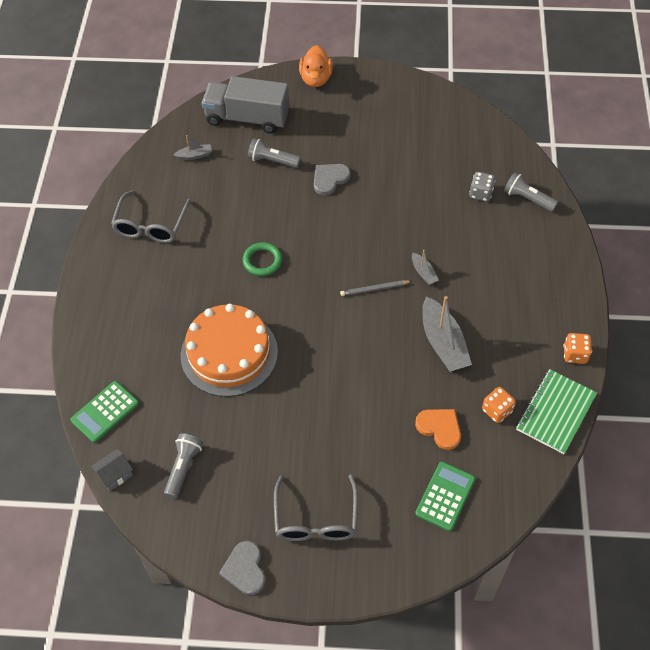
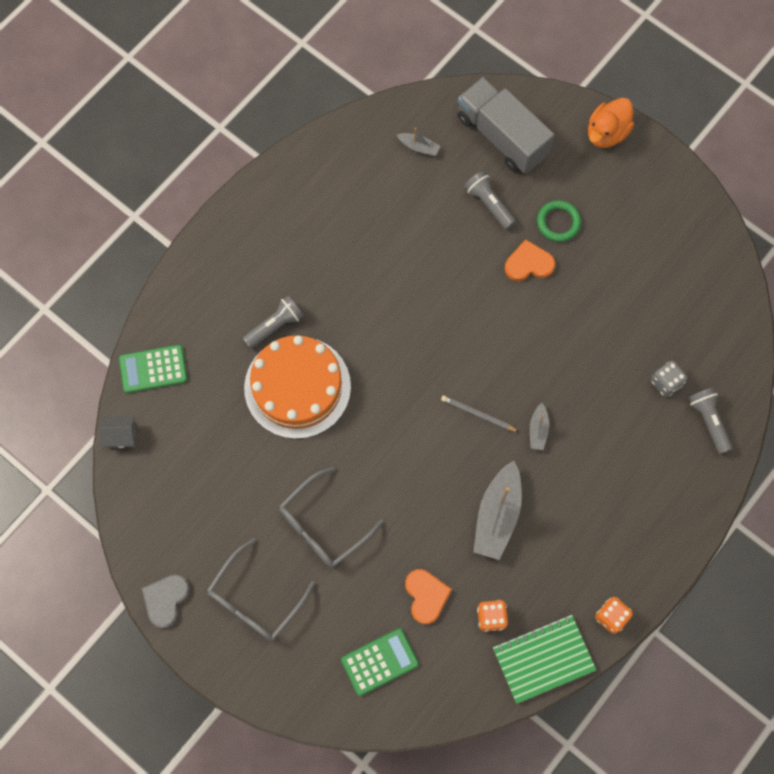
camera: 35 degrees right, 15 degrees up
grey glasses [111,190,191,243] -> grey glasses moved to [279,467,384,568]
grey flashlight [164,433,203,498] -> grey flashlight moved to [243,296,304,349]
green ring [243,242,282,276] -> green ring moved to [537,200,581,242]
grey heart [314,164,351,196] -> orange heart [505,239,555,281]

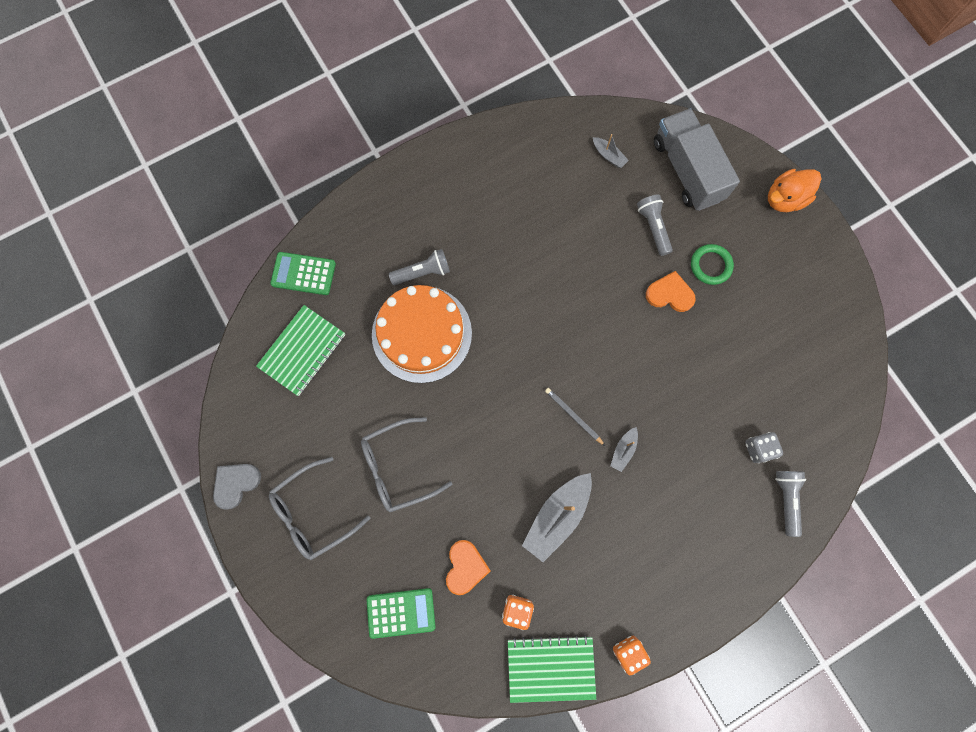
camera: 20 degrees right, 5 degrees up
grey house [99,416,137,448] -> none
none -> green notebook [256,305,345,396]

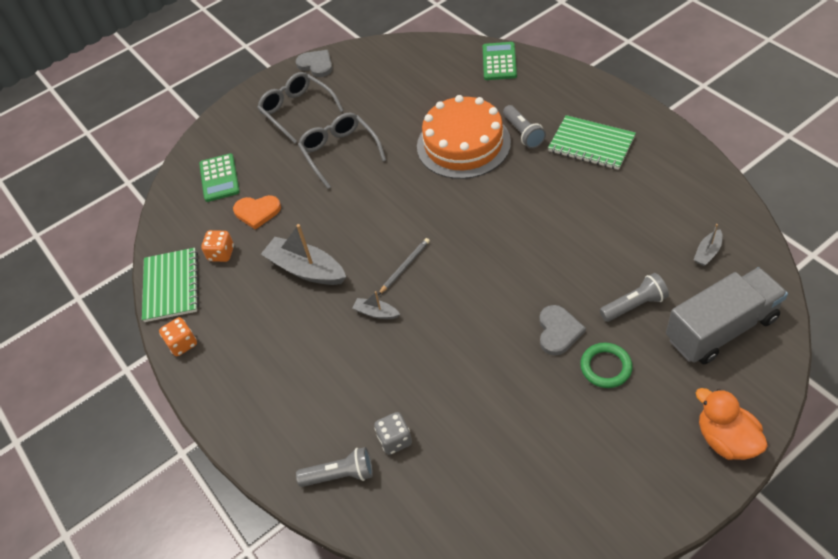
camera: 90 degrees right, 25 degrees down
green notebook [256,305,345,396] -> green notebook moved to [548,115,636,170]
orange heart [646,271,696,312] -> grey heart [540,305,586,356]

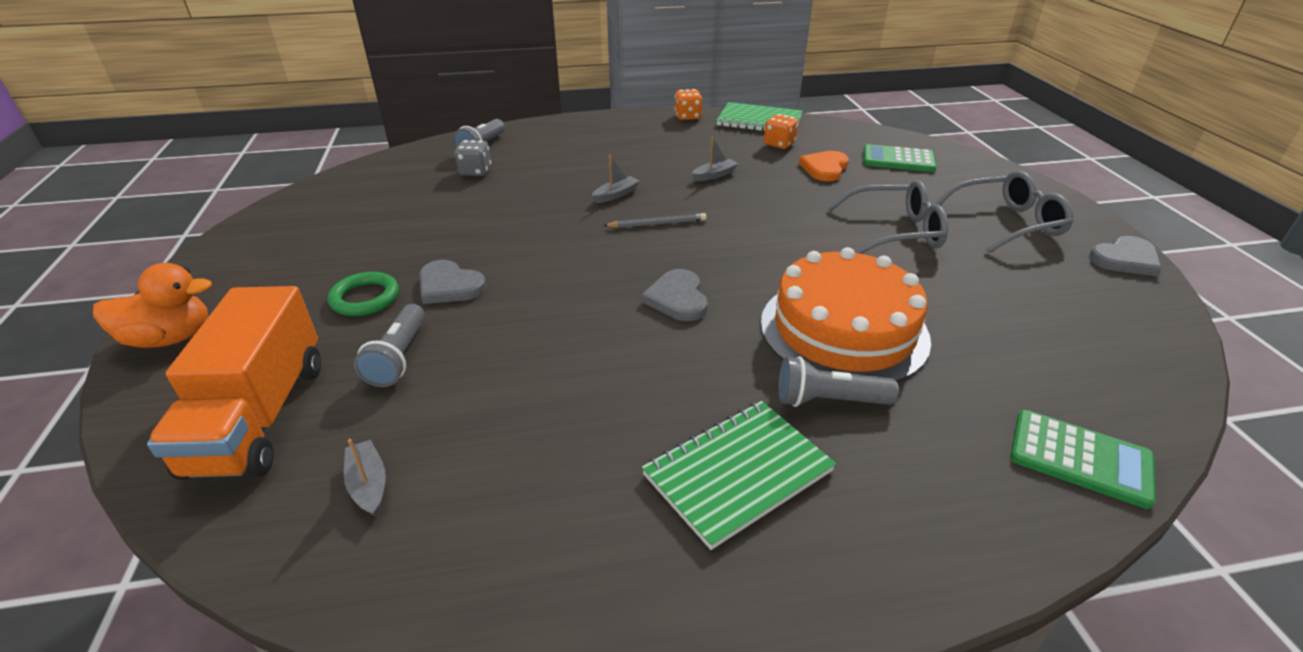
camera: 110 degrees right, 15 degrees down
grey boat [261,224,346,285] -> grey boat [691,137,739,181], size x0.49
grey pencil [378,238,430,295] -> grey pencil turned 75 degrees counterclockwise [603,213,707,228]
grey truck [666,267,788,364] -> orange truck [147,286,321,480]
none -> grey heart [642,269,708,321]

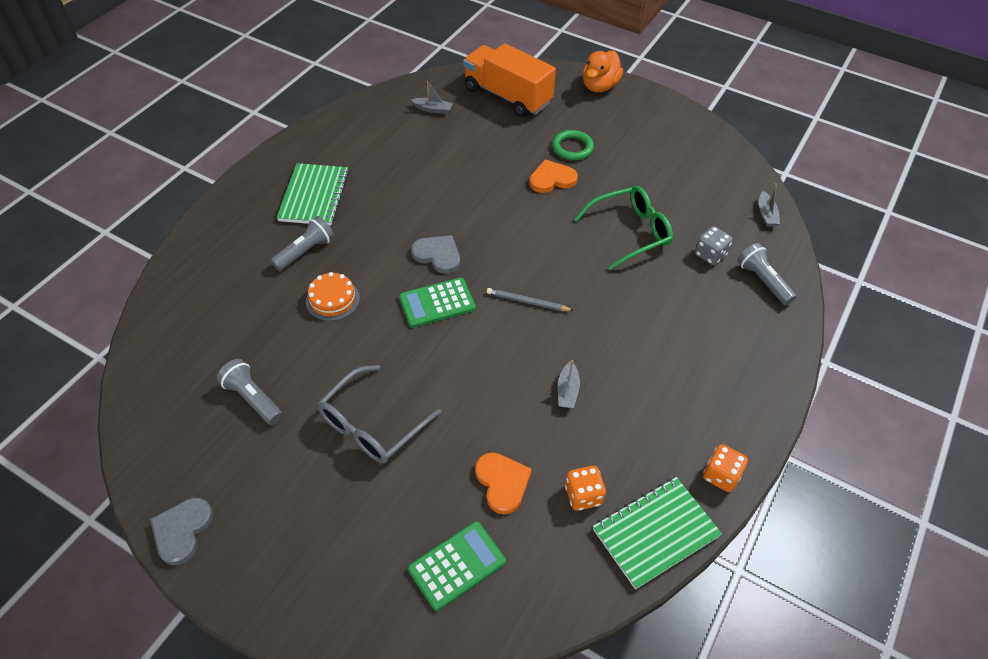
camera: 130 degrees right, 15 degrees up
grey flashlight [354,304,425,387] -> grey flashlight moved to [217,359,283,425]
grey heart [419,260,487,304] -> orange heart [529,160,578,193]
grey boat [592,155,640,203] -> grey boat moved to [759,183,780,227]
grey pencil [603,213,707,228] -> grey pencil turned 75 degrees clockwise [487,288,574,311]
orange cake [761,247,931,382] -> orange cake [306,272,360,321], size x0.47
grey glasses [934,171,1073,253] -> none
green calculator [1010,410,1156,509] -> green calculator moved to [399,278,476,328]
none -> green glasses [575,186,673,270]

